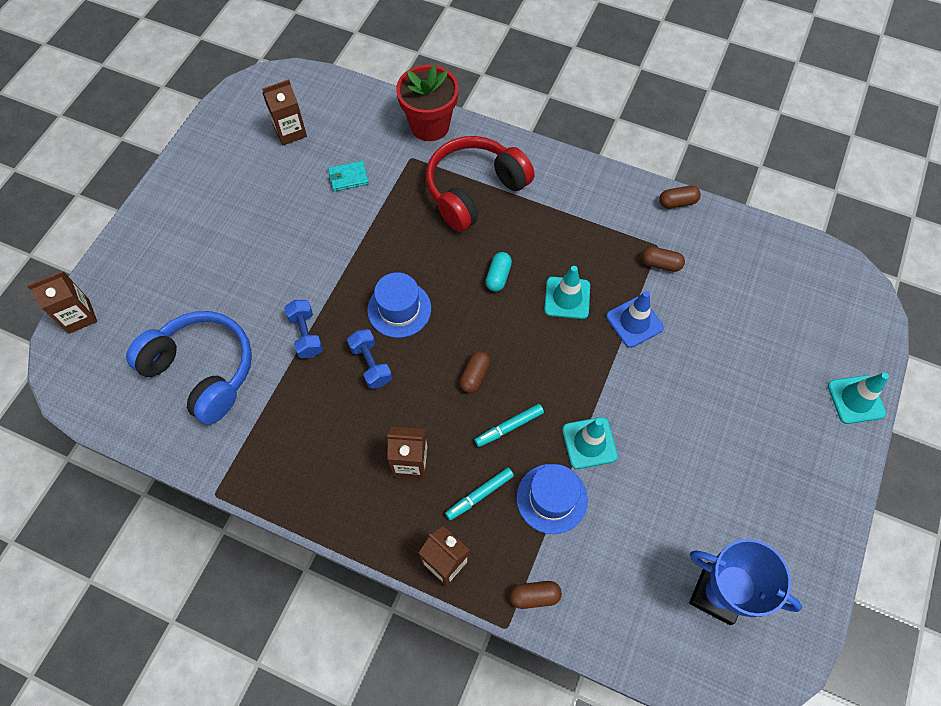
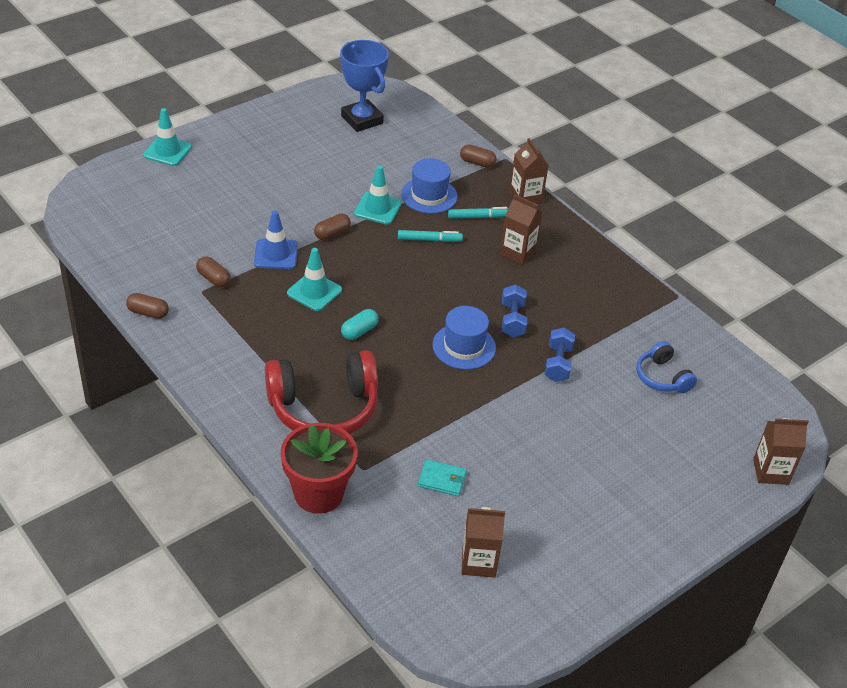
camera: 155 degrees left, 20 degrees down
blue headphones [126,311,252,425] -> blue headphones [636,341,697,393], size x0.53
brown capsule [460,351,490,393] -> brown capsule moved to [314,213,351,240]

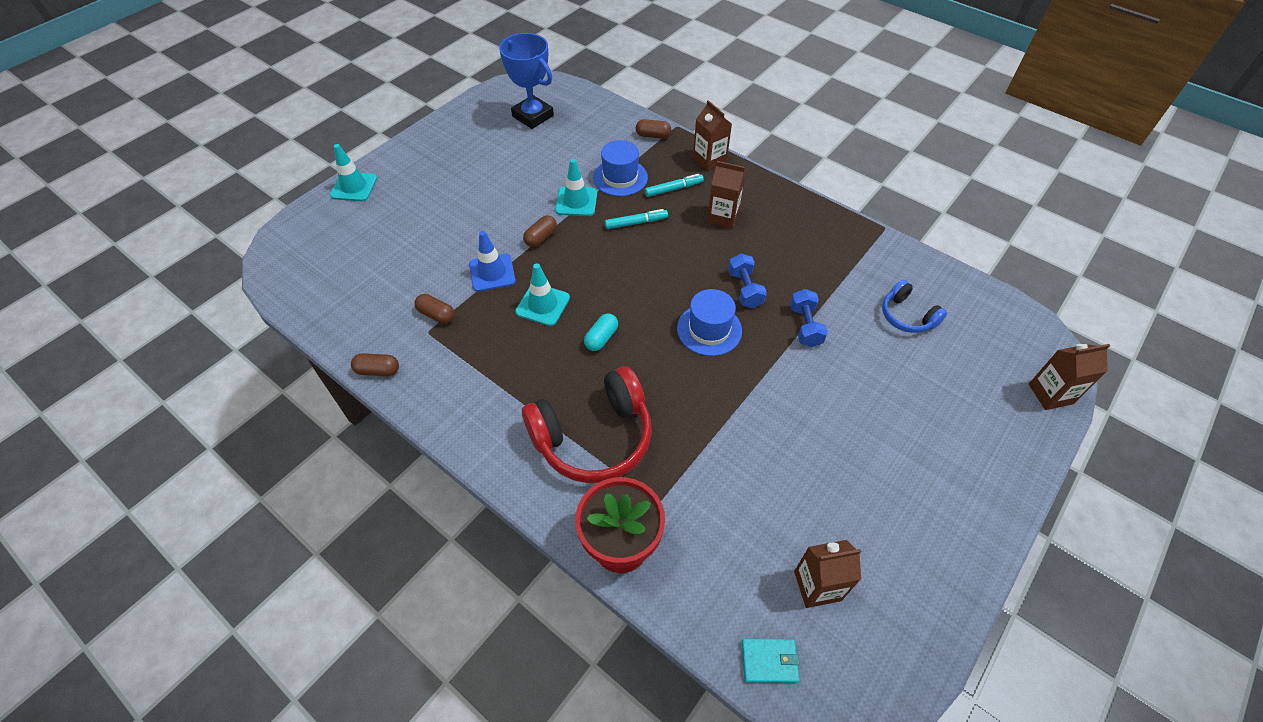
camera: 10 degrees left, 10 degrees up
turquoise wallet [418,459,467,496] -> turquoise wallet moved to [741,639,800,683]

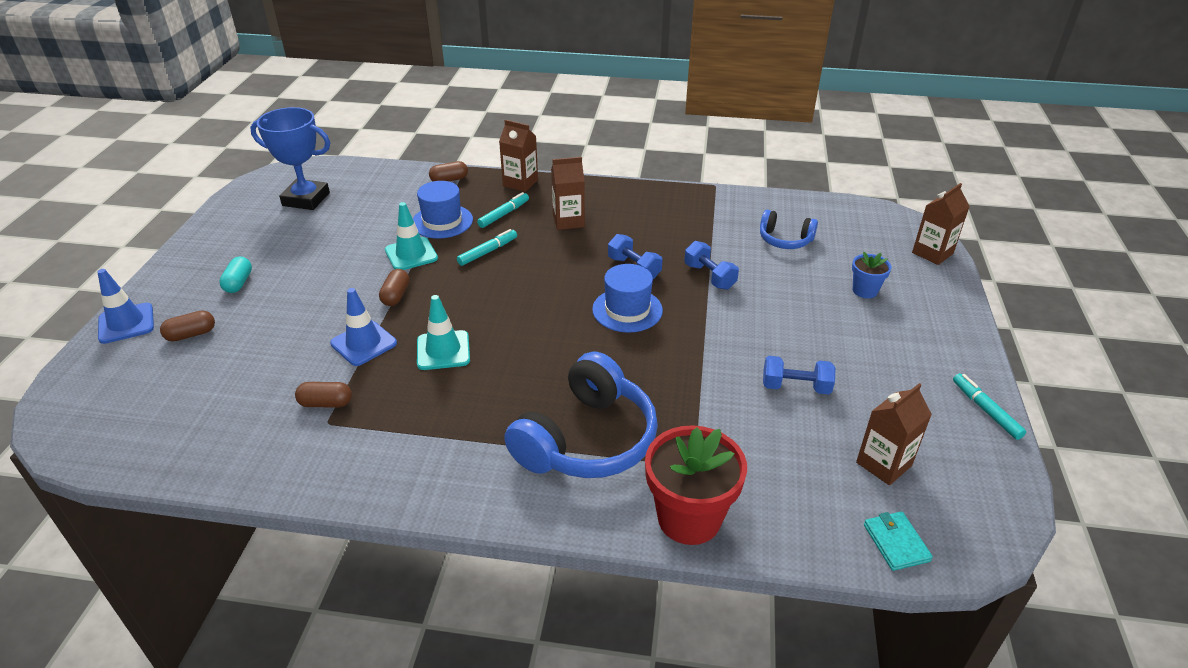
camera: 30 degrees left, 15 degrees down
turquoise traffic cone [330,144,377,201] -> blue traffic cone [97,269,154,344]
brown capsule [351,353,399,376] -> brown capsule moved to [160,310,215,342]
red headphones [522,366,652,483] -> blue headphones [504,352,658,478]
turquoise capsule [584,313,618,351] -> turquoise capsule moved to [219,257,252,293]
turquoise wallet [741,639,800,683] -> turquoise wallet turned 75 degrees counterclockwise [864,511,933,571]
none -> blue dumbbell [763,356,835,395]
none -> blue flower pot [852,252,892,298]
none -> turquoise marker [953,373,1026,440]

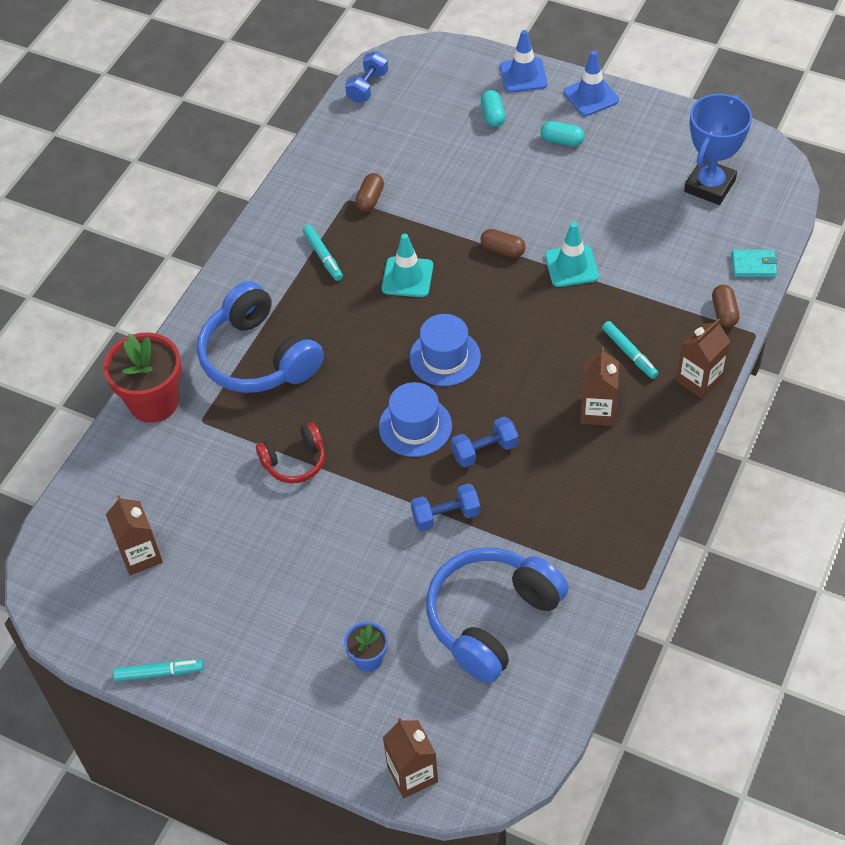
camera: 110 degrees right, 15 degrees up
brown capsule [160,310,215,342] -> turquoise capsule [481,90,505,127]
blue traffic cone [330,288,397,366] -> blue traffic cone moved to [564,51,619,116]
blue hat [413,181,473,239] -> blue hat moved to [410,314,481,386]
turquoise marker [457,229,517,266] -> turquoise marker moved to [303,225,343,281]
blue headphones [760,210,818,249] -> blue headphones [426,548,569,683], size x1.88
blue dumbbell [763,356,835,395] -> blue dumbbell moved to [345,51,388,103]
turquoise wallet [864,511,933,571] -> turquoise wallet moved to [732,250,777,277]
none -> red headphones [256,423,325,483]

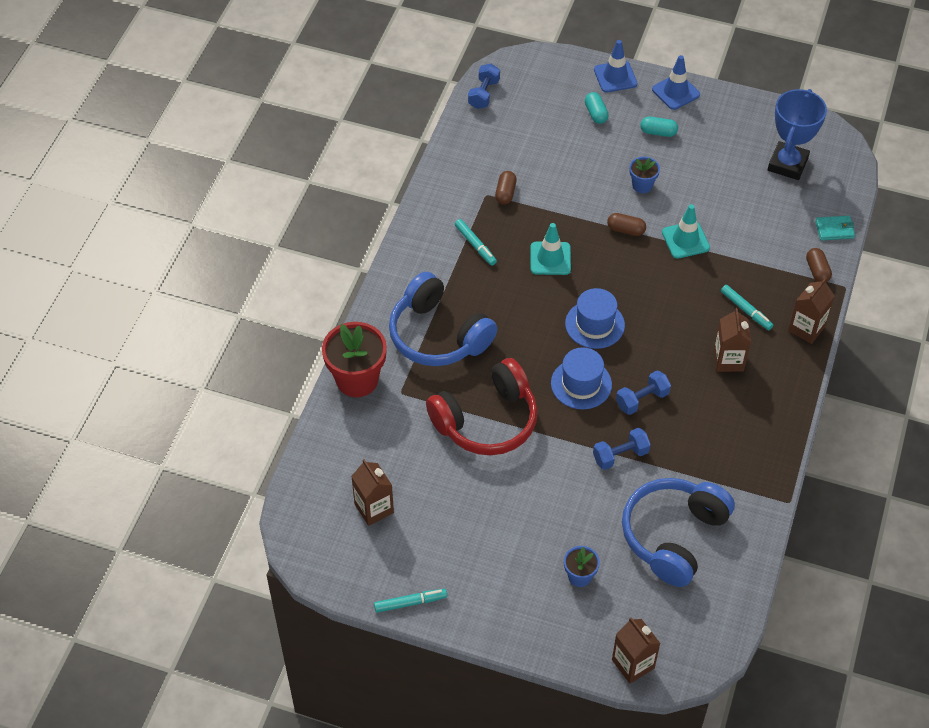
camera: 10 degrees left, 0 degrees up
red headphones [256,423,325,483] -> red headphones [426,358,538,455], size x1.88
none -> blue flower pot [629,156,660,193]

